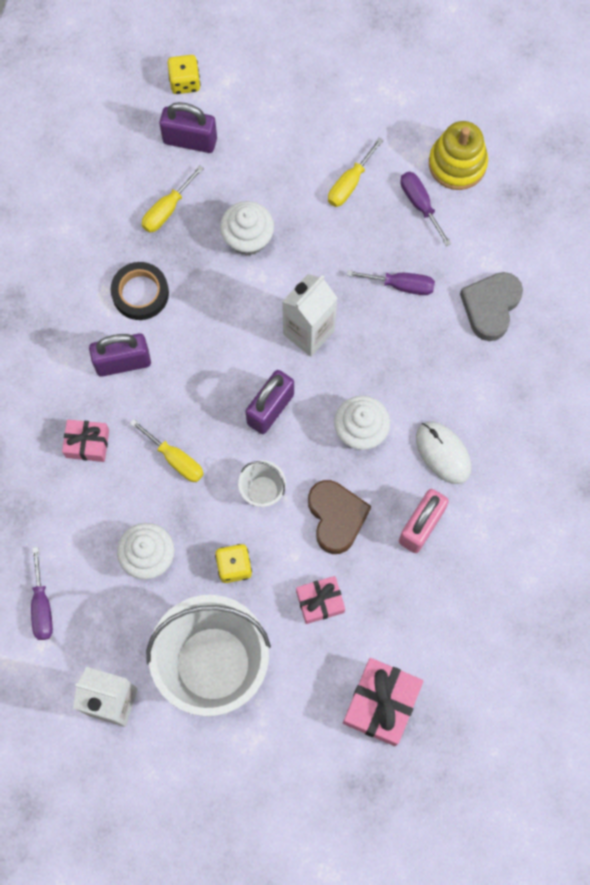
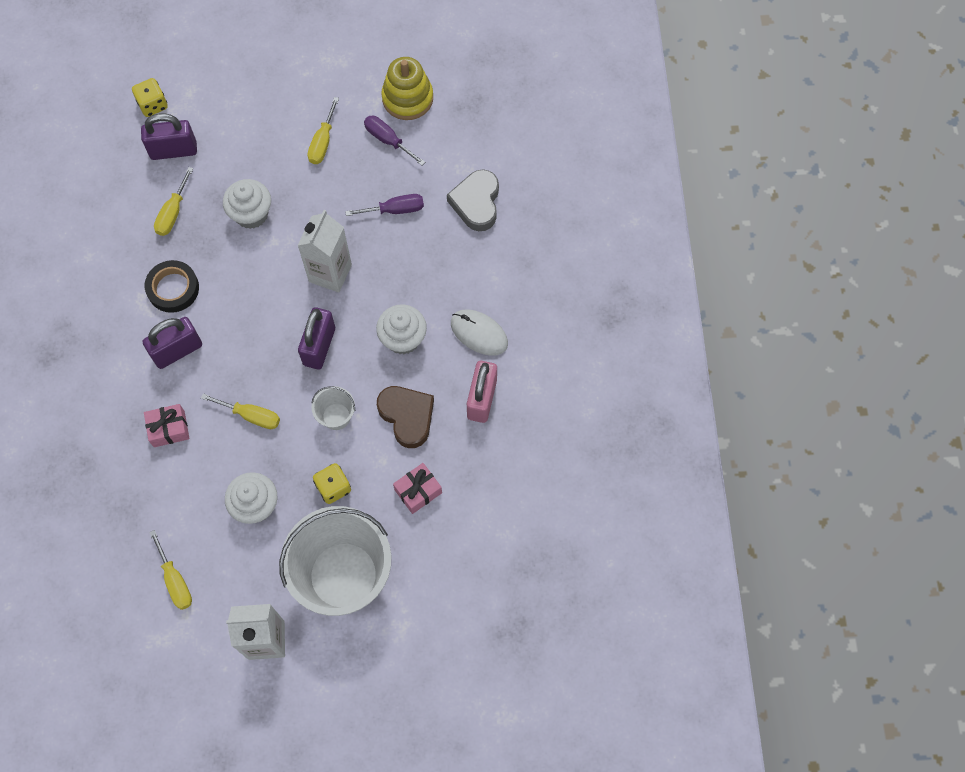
camera: 20 degrees left, 5 degrees down
purple screwdriver [31,547,53,640] -> yellow screwdriver [149,530,192,610]
pink gift [343,658,424,746] -> none

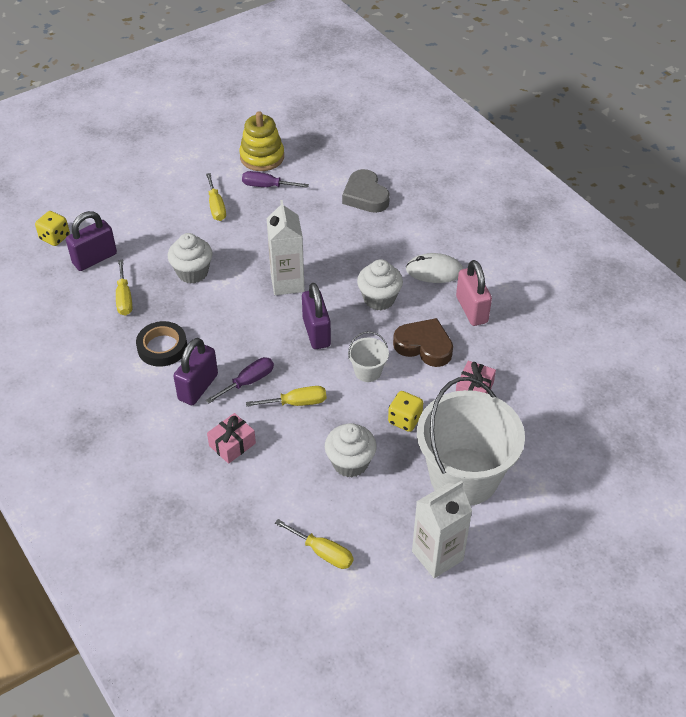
camera: 30 degrees left, 20 degrees down
purple screwdriver [345,194,424,216] -> purple screwdriver moved to [206,357,274,403]

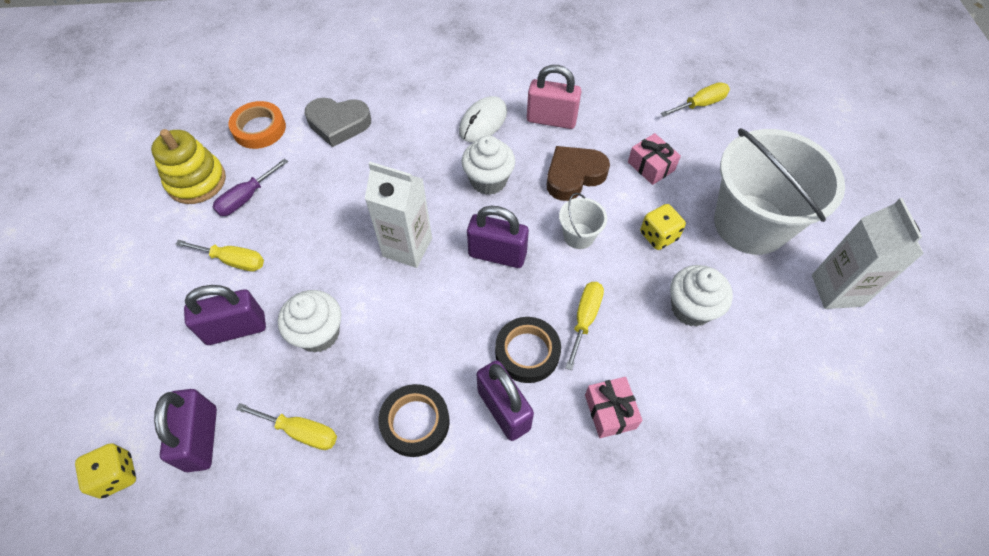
camera: 60 degrees left, 10 degrees up
purple screwdriver [206,357,274,403] -> black tape [495,317,561,383]
yellow screwdriver [275,519,353,569] -> yellow screwdriver moved to [661,82,730,117]
none -> purple padlock [184,285,266,345]
none -> orange tape [228,101,286,149]

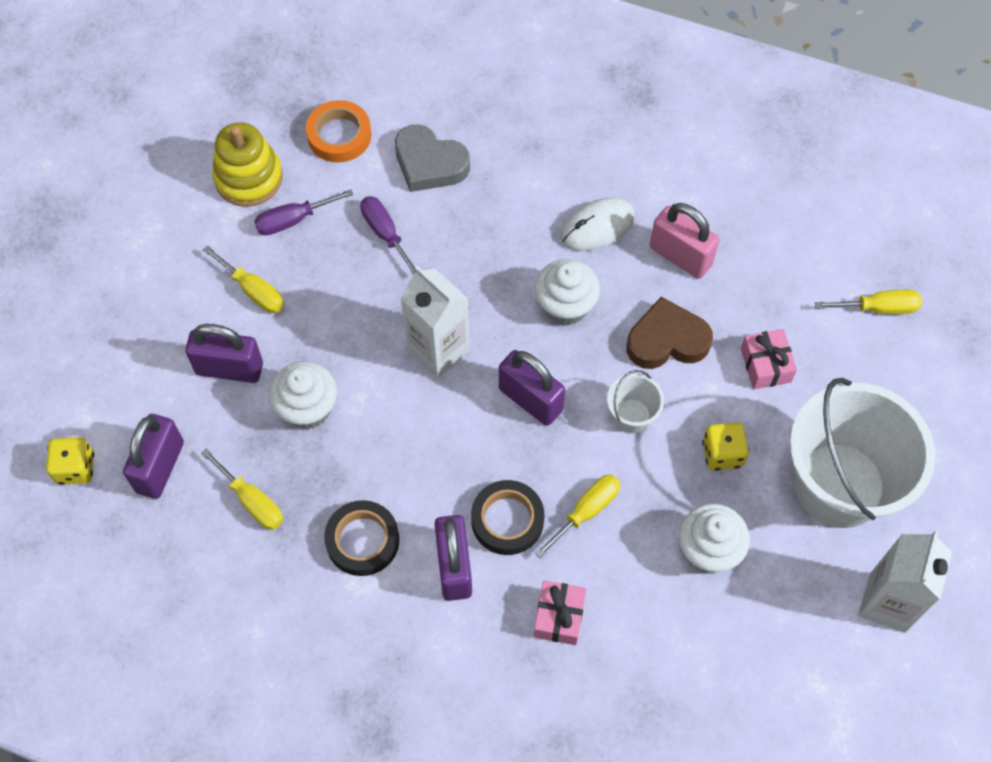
camera: 25 degrees right, 5 degrees up
none -> purple screwdriver [360,196,415,276]

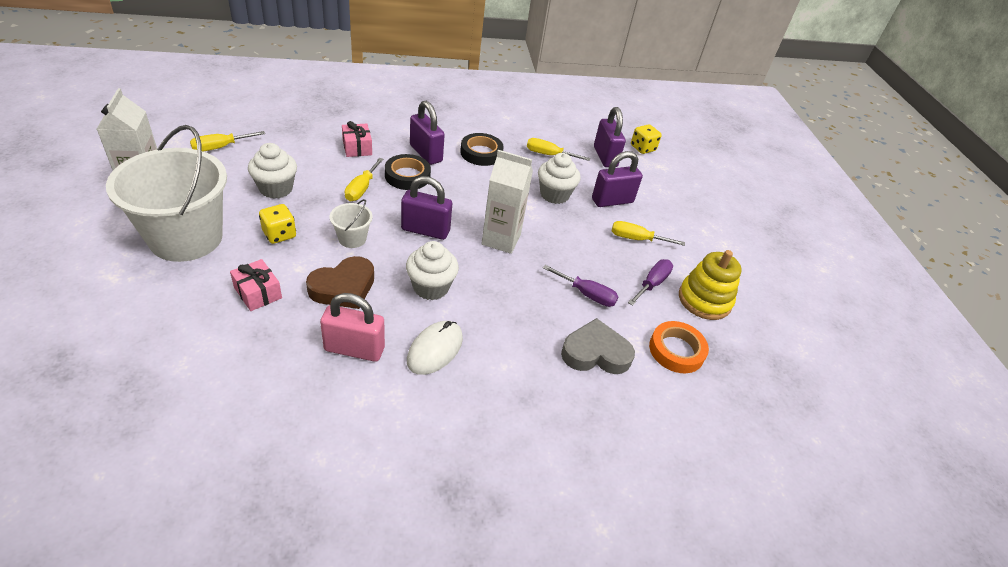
camera: 145 degrees right, 20 degrees down
yellow screwdriver [815,290,922,314] -> yellow screwdriver moved to [190,131,265,152]

